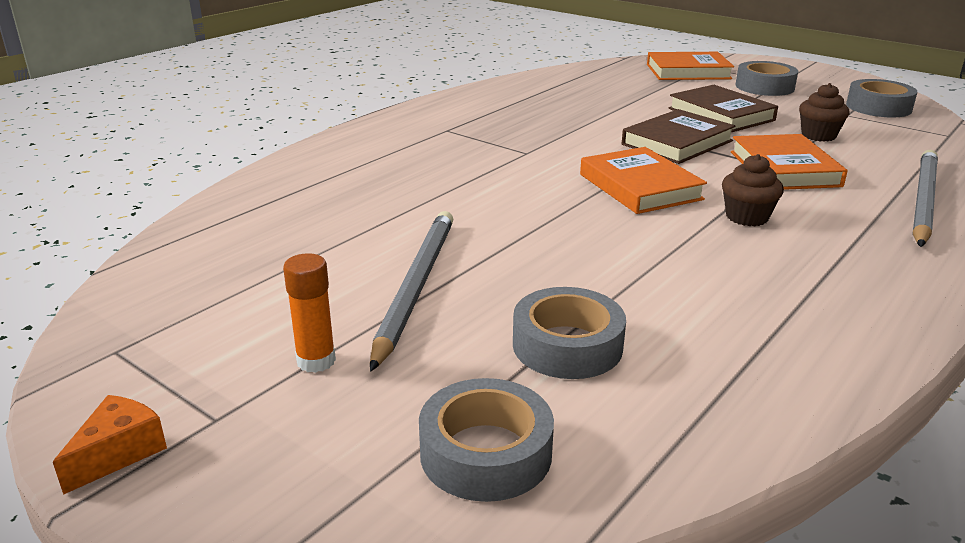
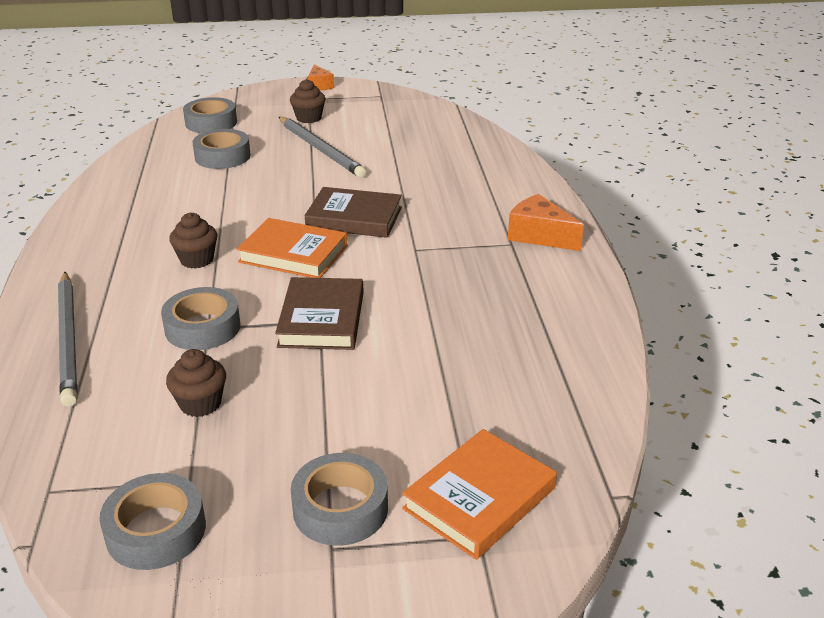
camera: 135 degrees right, 5 degrees up
orange glue stick [283,253,336,373] -> brown cupcake [290,79,326,123]
brown book [668,85,778,132] -> brown book moved to [305,187,402,238]
orange book [731,134,848,190] -> grey tape [161,287,241,350]
none -> orange cheese [508,194,584,251]

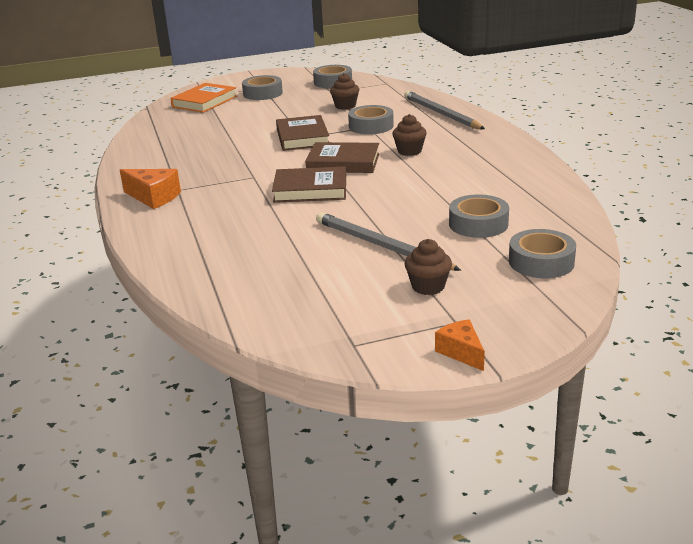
camera: 170 degrees right, 5 degrees down
orange book [237,218,347,278] -> brown book [305,142,379,173]

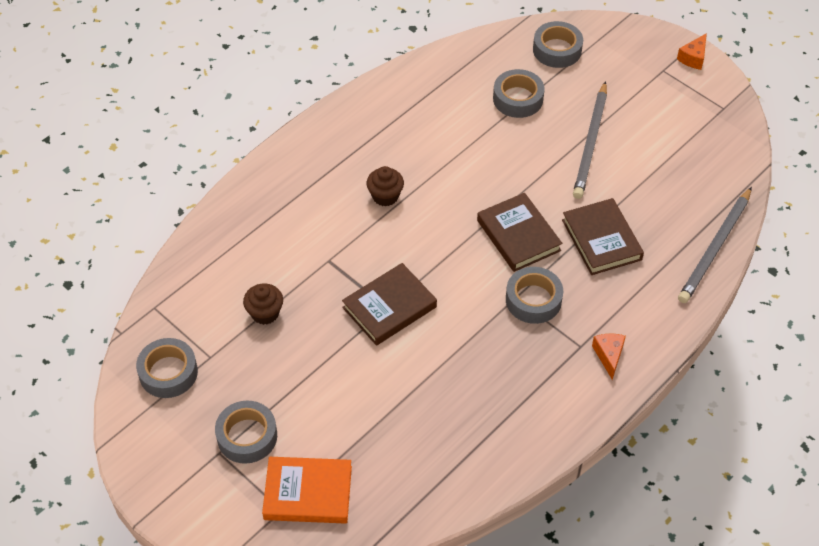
camera: 120 degrees left, 25 degrees up
orange cheese [120,169,181,209] -> orange cheese [592,334,626,380], size x0.66
brown book [305,142,379,173] -> brown book moved to [562,198,644,275]
grey tape [348,105,394,134] -> grey tape moved to [506,267,563,324]
grey pencil [404,91,485,129] -> grey pencil moved to [678,187,752,303]
brown cupcake [405,239,452,295] -> none

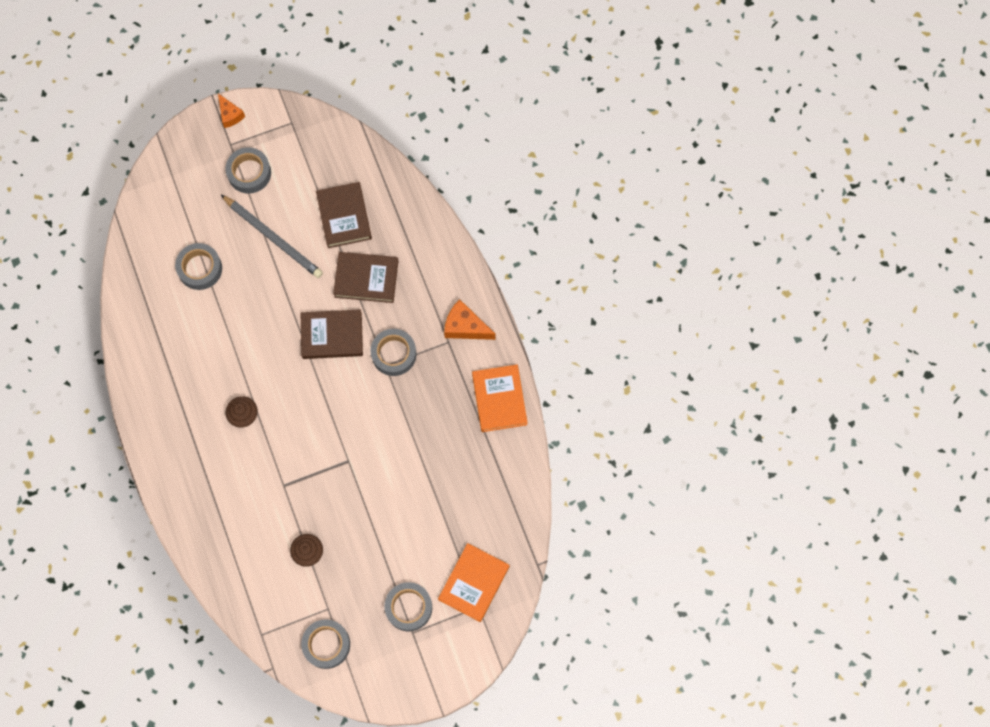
camera: 65 degrees left, 20 degrees up
brown book [342,263,437,346] -> brown book moved to [316,182,372,248]
grey tape [533,21,583,68] -> grey tape moved to [225,147,271,194]
orange cheese [592,334,626,380] -> orange cheese [444,299,496,340], size x1.51
grey pencil [678,187,752,303] -> none
none -> orange book [472,364,528,432]

